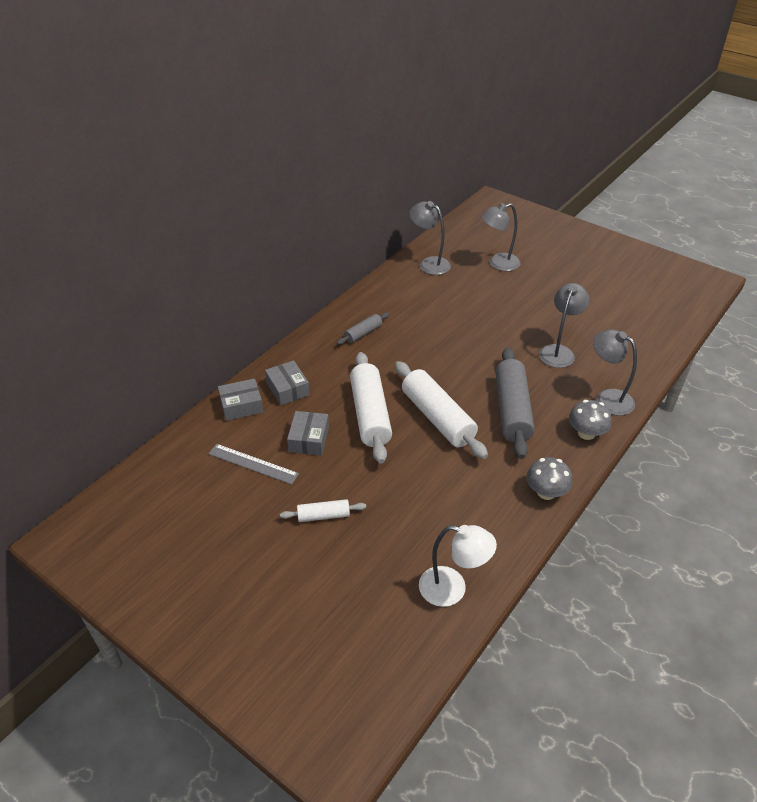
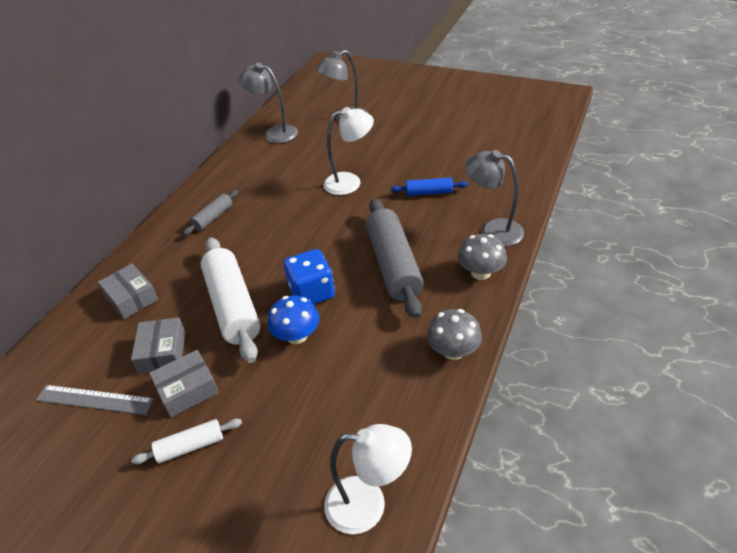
camera: 10 degrees left, 0 degrees up
grey box [218,378,263,421] -> grey box moved to [149,350,219,417]
white rolling pin [395,361,488,459] -> blue dice [284,249,335,304]
grey lamp [539,283,589,368] -> blue rolling pin [391,177,468,196]
none -> blue mushroom [268,295,319,344]
none -> white lamp [323,107,374,195]

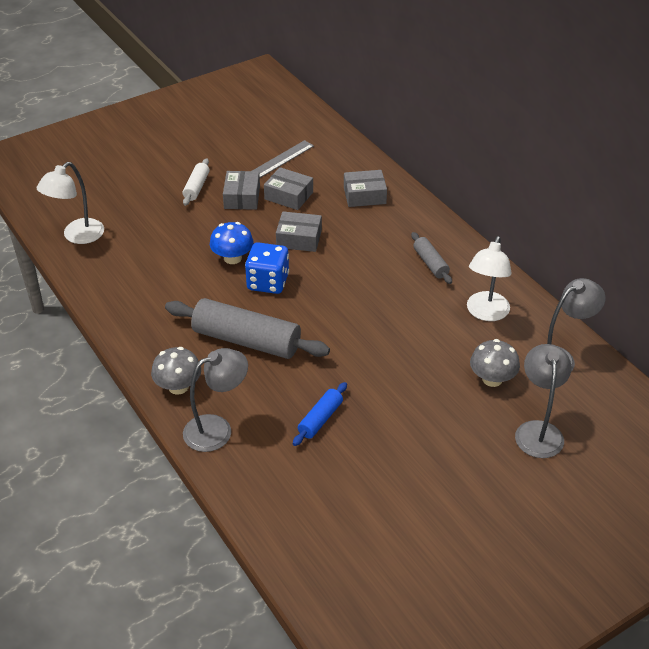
camera: 120 degrees right, 0 degrees up
white rolling pin [201,237,260,363] -> grey box [276,211,322,252]
white lamp [323,107,374,195] -> white lamp moved to [467,236,512,321]
grey mushroom [427,309,482,360] -> grey mushroom moved to [470,339,520,387]

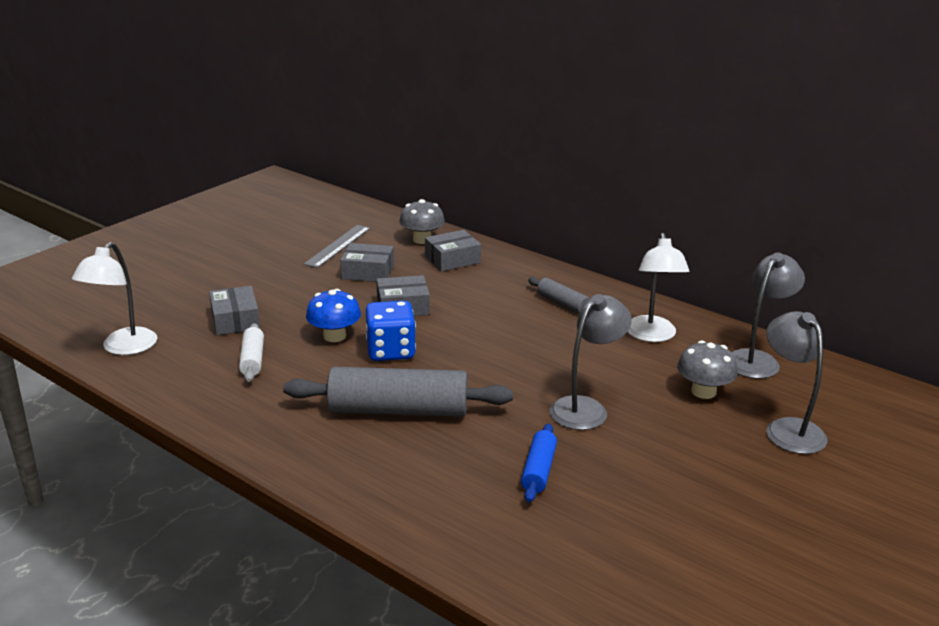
camera: 20 degrees left, 15 degrees down
grey mushroom [151,347,201,395] -> grey mushroom moved to [399,199,445,244]
white rolling pin [183,158,210,206] -> white rolling pin moved to [239,323,264,382]
grey lamp [183,348,248,452] -> grey lamp moved to [550,294,632,430]
grey box [223,171,260,210] -> grey box moved to [209,286,260,335]

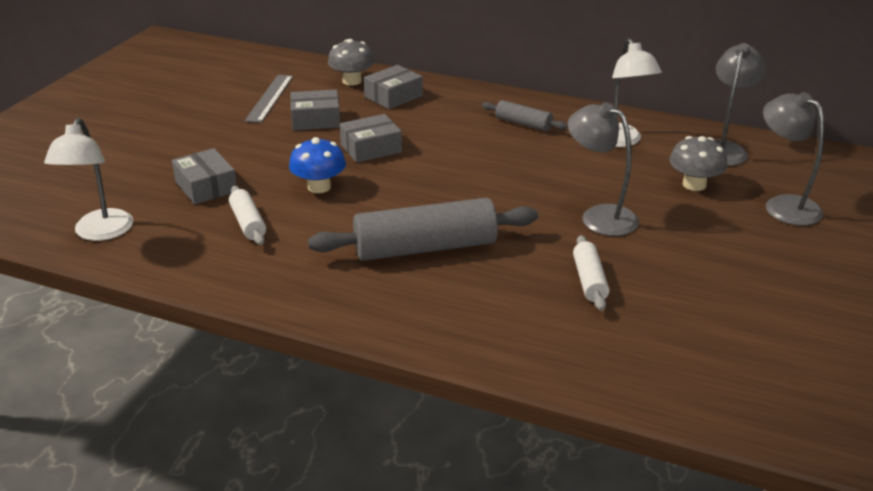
camera: 15 degrees left, 5 degrees up
blue dice [366,301,416,361] -> none
blue rolling pin [521,423,557,502] -> white rolling pin [573,235,610,311]
grey lamp [550,294,632,430] -> grey lamp turned 75 degrees counterclockwise [568,102,639,236]

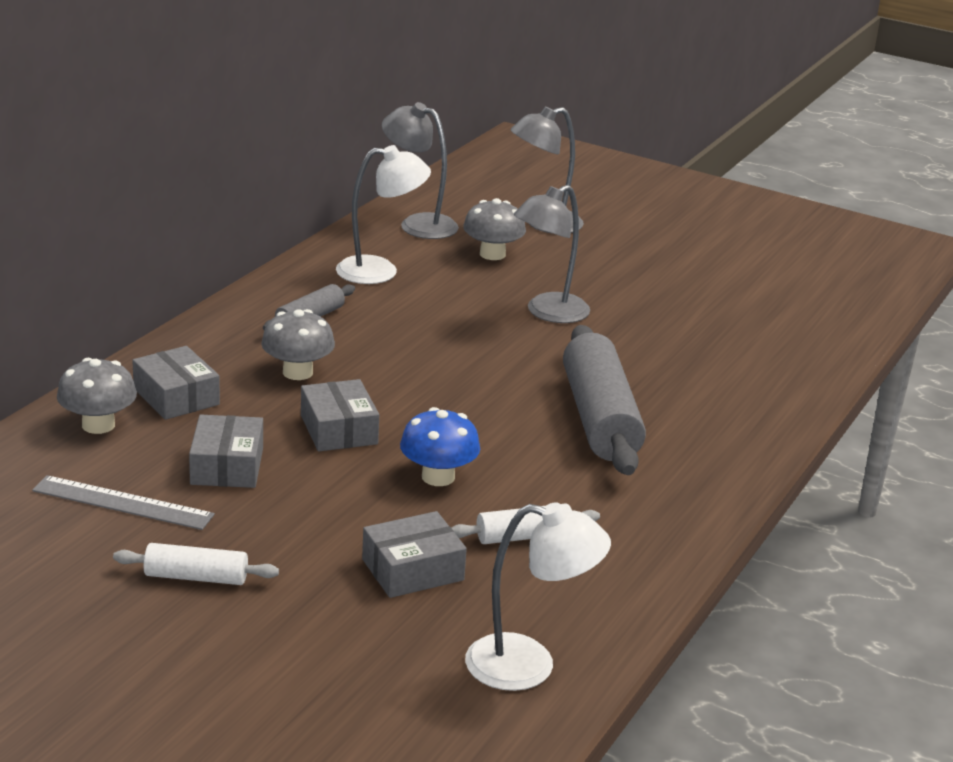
camera: 85 degrees left, 5 degrees down
white rolling pin [573,235,610,311] -> white rolling pin moved to [113,543,279,585]
none -> grey mushroom [261,309,335,380]

